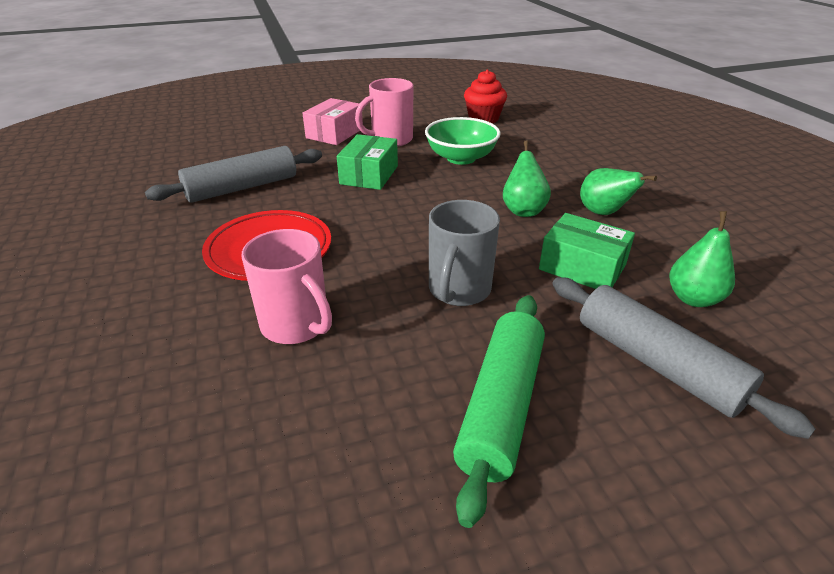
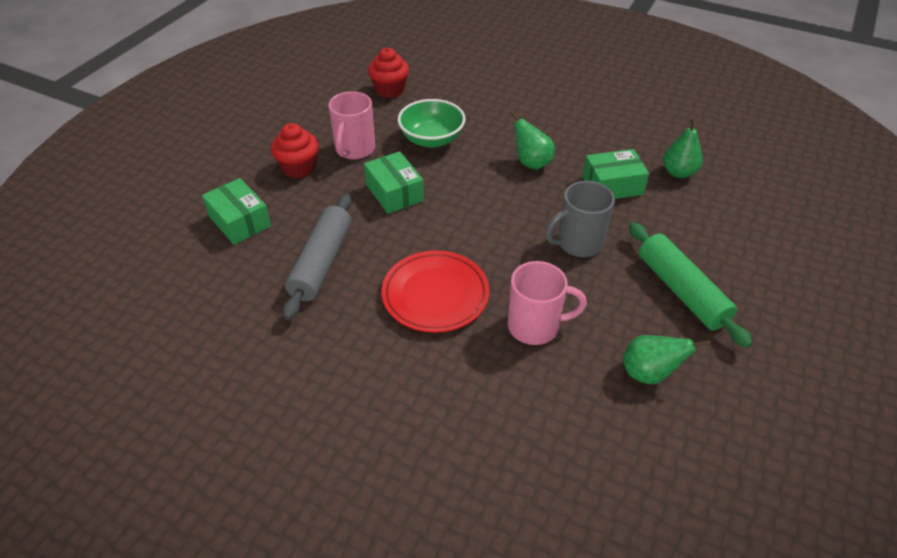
camera: 45 degrees left, 10 degrees up
pink box [302,98,363,145] -> red cupcake [271,123,319,178]
grey mug [429,200,500,306] -> grey mug turned 90 degrees clockwise [545,181,615,257]
grey rolling pin [552,277,815,439] -> none
green pear [580,168,657,215] -> green pear moved to [623,335,710,384]
none -> green box [202,178,271,245]

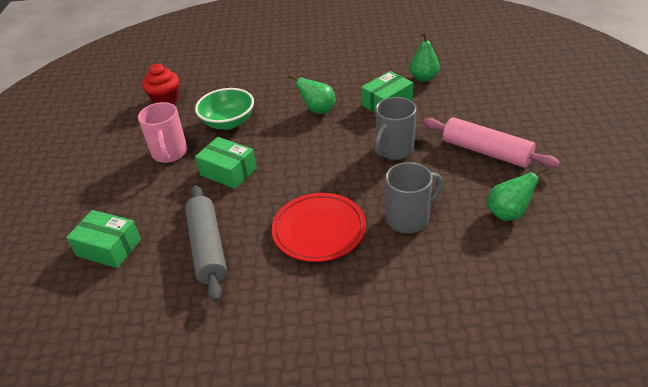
camera: 25 degrees left, 5 degrees down
red cupcake [271,123,319,178] -> none
pink mug [507,261,587,345] -> grey mug [385,162,443,233]
green rolling pin [629,222,753,348] -> pink rolling pin [423,117,560,168]

